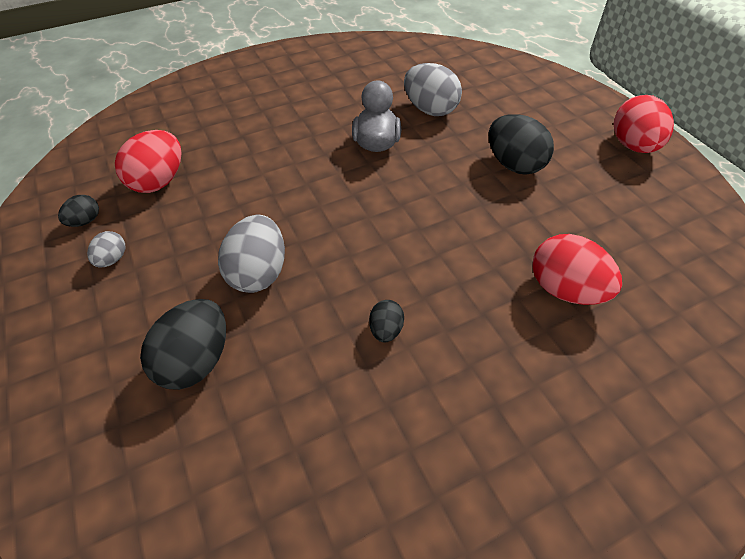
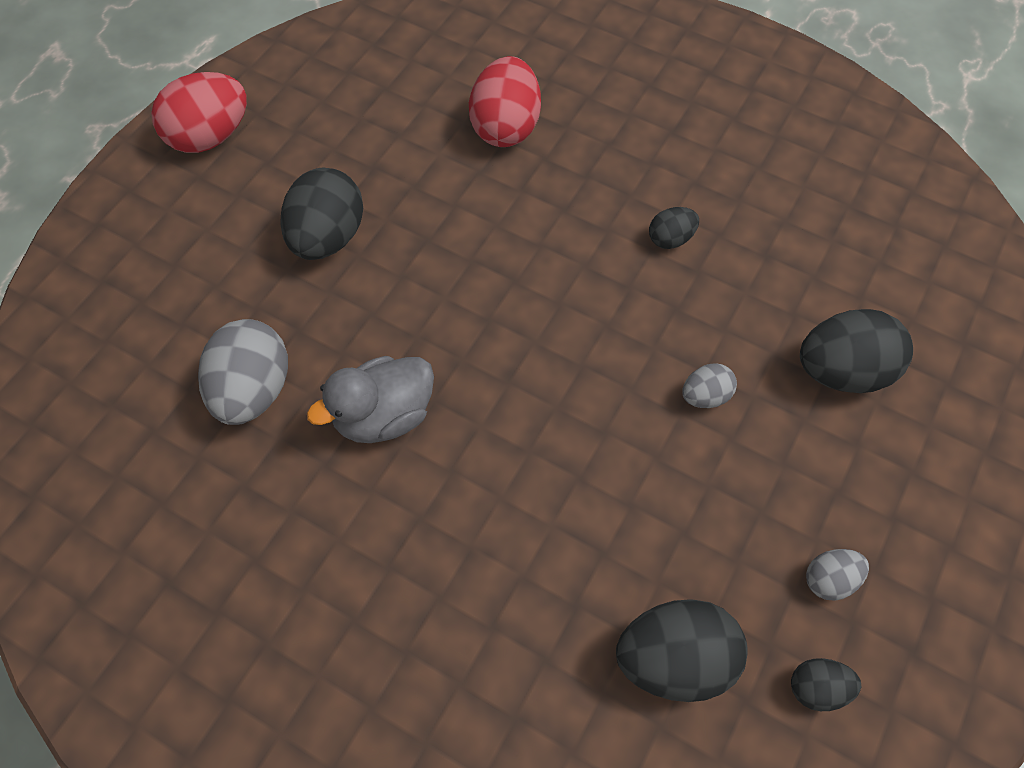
camera: 125 degrees left, 10 degrees up
red egg [115,130,182,193] -> black egg [616,599,748,702]
grey egg [218,215,285,293] -> grey egg [682,363,737,408], size x0.52

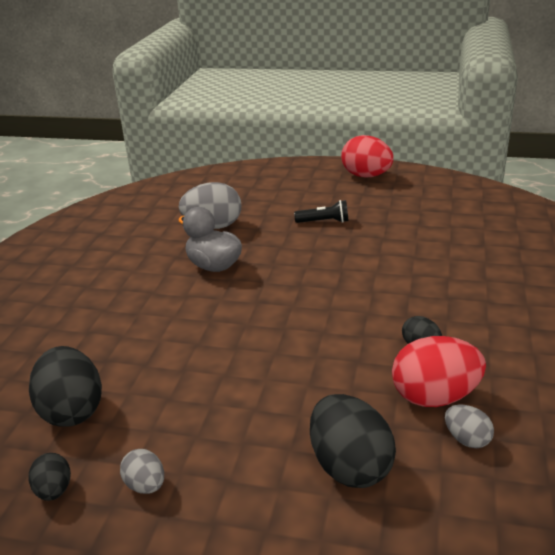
camera: 75 degrees right, 30 degrees down
black egg [280,167,363,260] -> black flashlight [294,200,349,223]
red egg [469,56,541,147] -> red egg moved to [392,336,486,407]
grey egg [682,363,737,408] -> grey egg moved to [445,404,494,448]

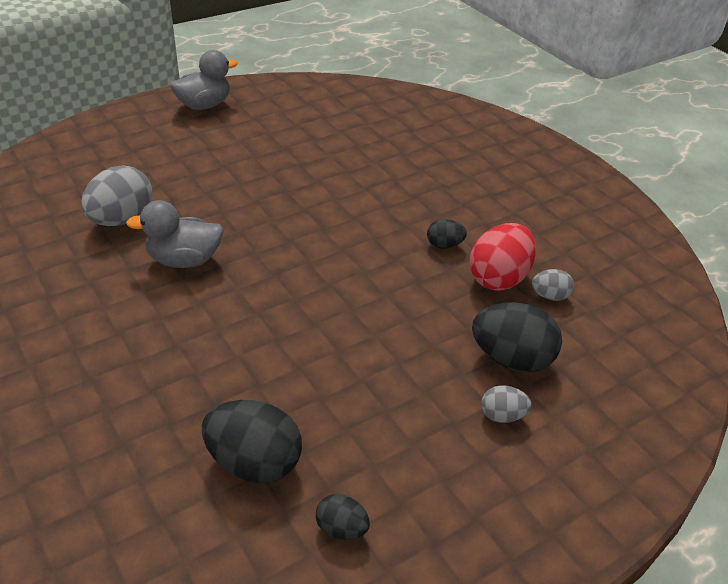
camera: 50 degrees left, 10 degrees up
grey egg [120,449,164,494] -> grey egg moved to [481,386,532,423]
black flashlight [294,200,349,223] -> none
red egg [341,135,394,177] -> grey duck [170,50,238,110]

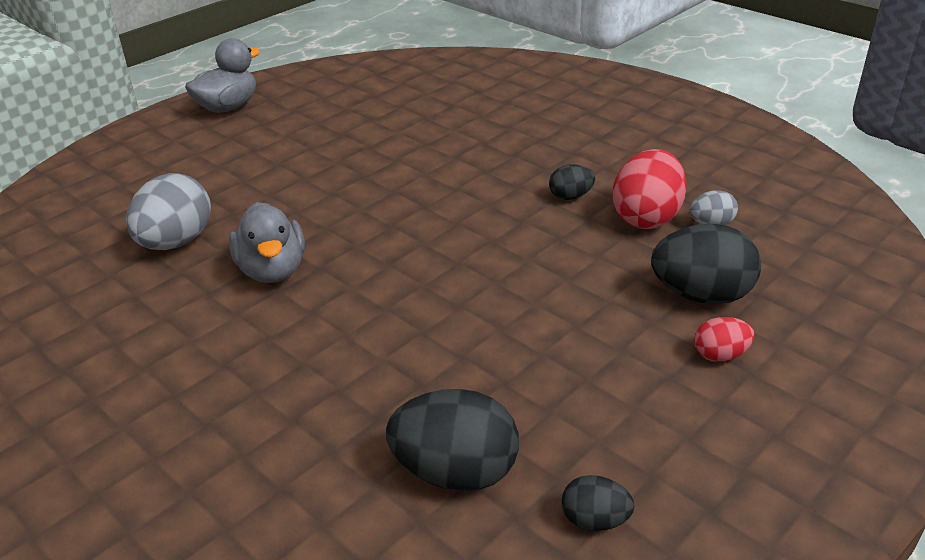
camera: 10 degrees left, 5 degrees down
grey duck [126,200,224,268] -> grey duck turned 90 degrees counterclockwise [229,202,305,283]
grey egg [481,386,532,423] -> red egg [694,317,755,362]

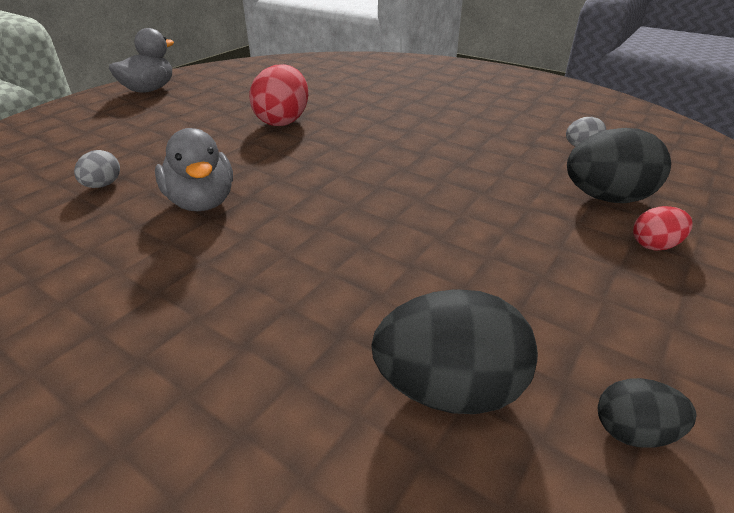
camera: 10 degrees left, 0 degrees up
grey egg [126,173,211,250] -> grey egg [74,150,120,188], size x0.52
black egg [549,164,595,200] -> none
red egg [612,149,687,229] -> red egg moved to [249,64,308,126]

